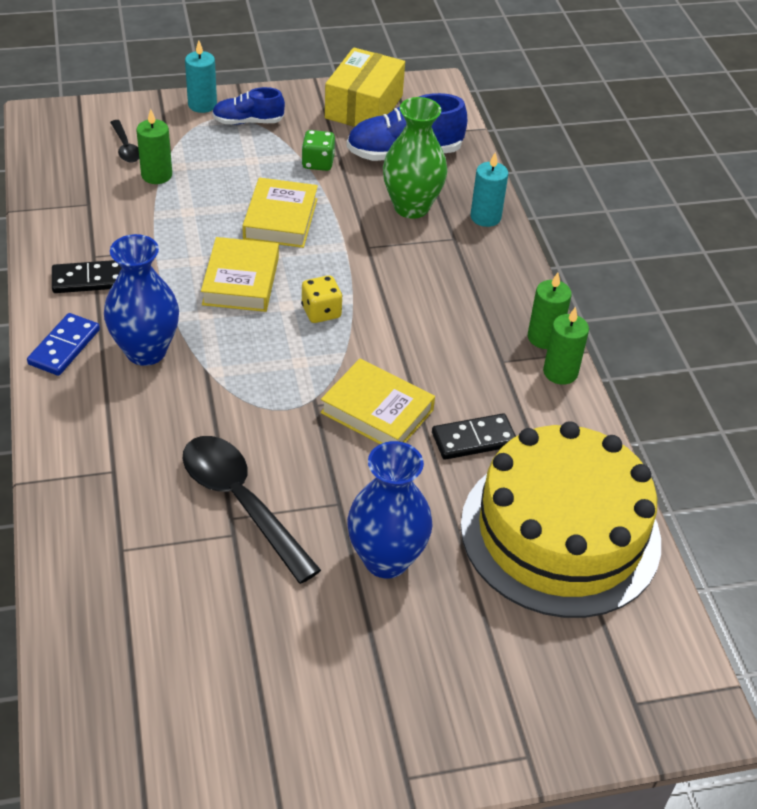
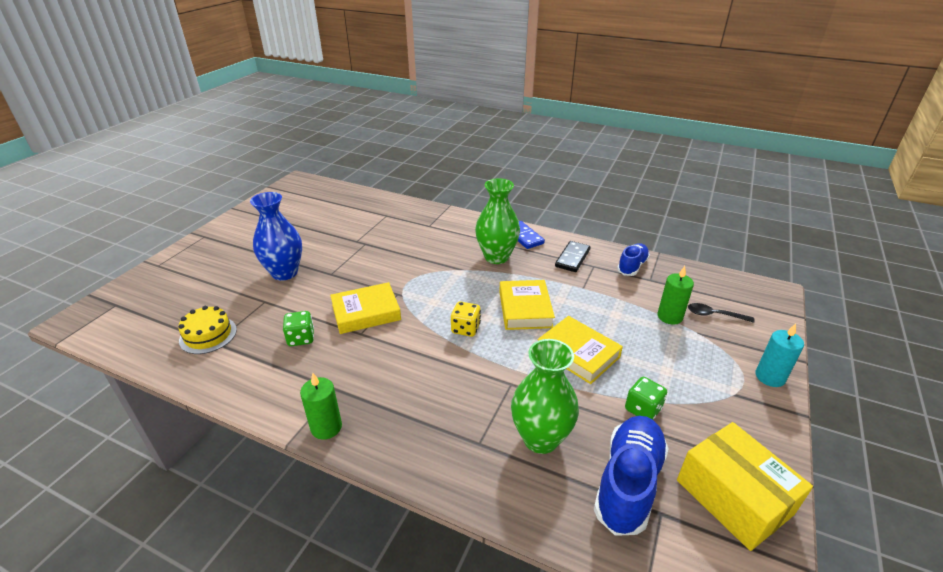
camera: 130 degrees right, 10 degrees down
blue vase [104,234,179,366] -> green vase [475,178,520,264]
black spoon [183,436,321,584] -> none
yellow book [201,237,279,312] -> yellow book turned 45 degrees clockwise [499,280,555,330]
blue shoe [212,87,285,125] -> blue shoe moved to [617,243,650,276]
black domino [432,413,516,460] -> green dice [283,311,314,346]
yellow cake [461,421,661,618] -> yellow cake [178,306,237,354], size x0.41
turquoise candle [470,152,508,227] -> none
green candle [543,307,589,385] -> none

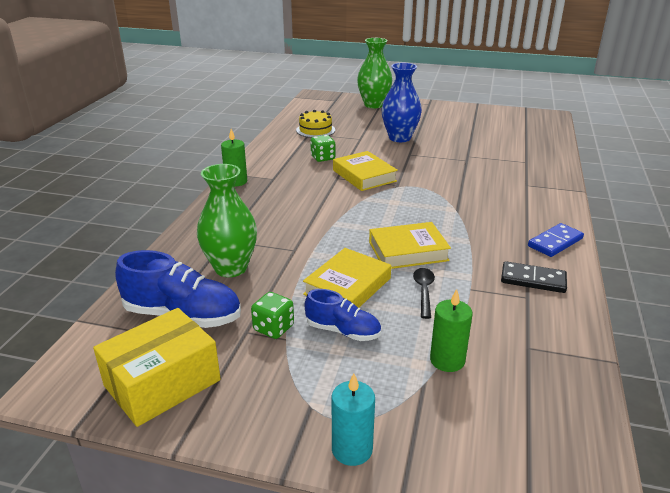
camera: 80 degrees right, 5 degrees down
yellow dice [451,302,481,337] -> none
green vase [475,178,520,264] -> green vase moved to [357,38,392,108]
blue shoe [617,243,650,276] -> blue shoe moved to [305,289,381,341]
black spoon [688,303,755,323] -> black spoon moved to [413,268,435,319]

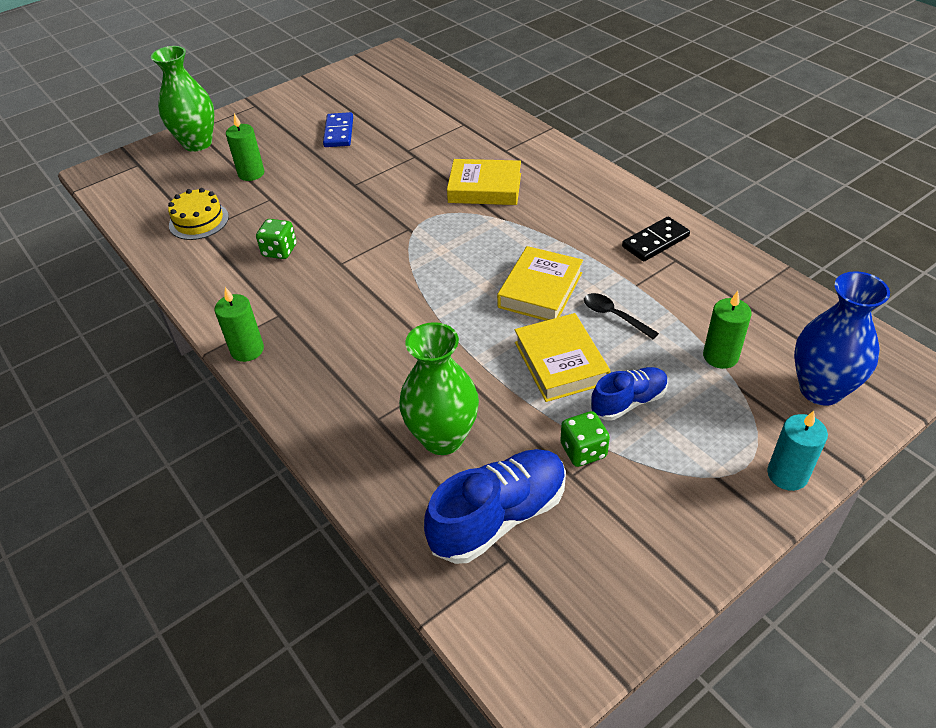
camera: 50 degrees left, 15 degrees up
yellow box [93,308,221,427] -> none
yellow book [333,151,398,191] -> yellow book moved to [447,159,521,205]
blue vase [381,63,422,142] -> blue vase moved to [794,271,890,406]
blue domino [528,223,584,257] -> blue domino moved to [323,112,353,147]
none -> green candle [226,113,264,181]

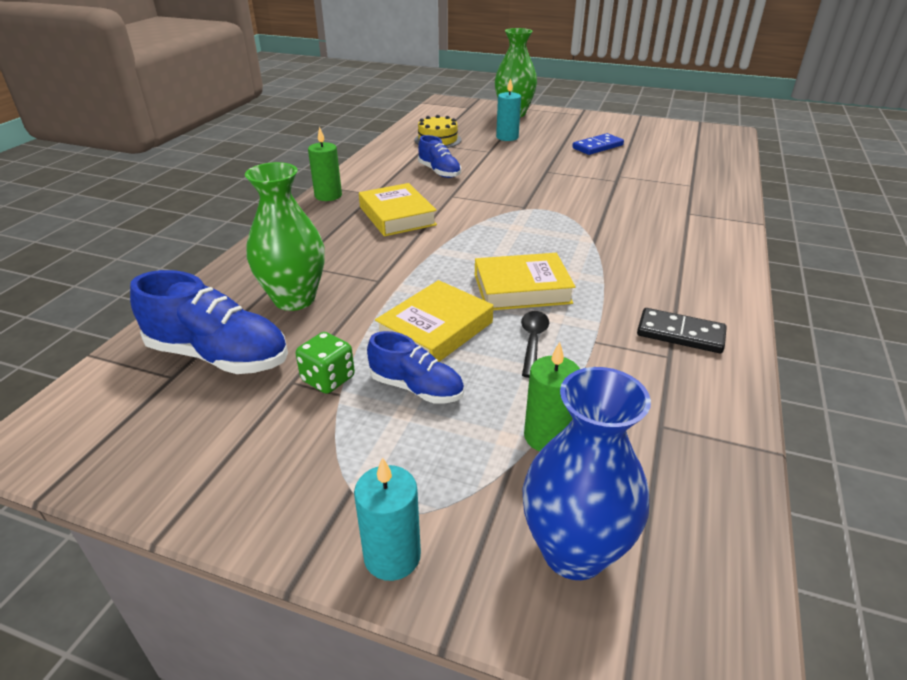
camera: 55 degrees right, 10 degrees down
green candle [226,113,264,181] -> turquoise candle [496,78,521,141]
green dice [256,219,297,259] -> blue shoe [418,135,461,178]
yellow book [447,159,521,205] -> yellow book moved to [359,183,437,236]

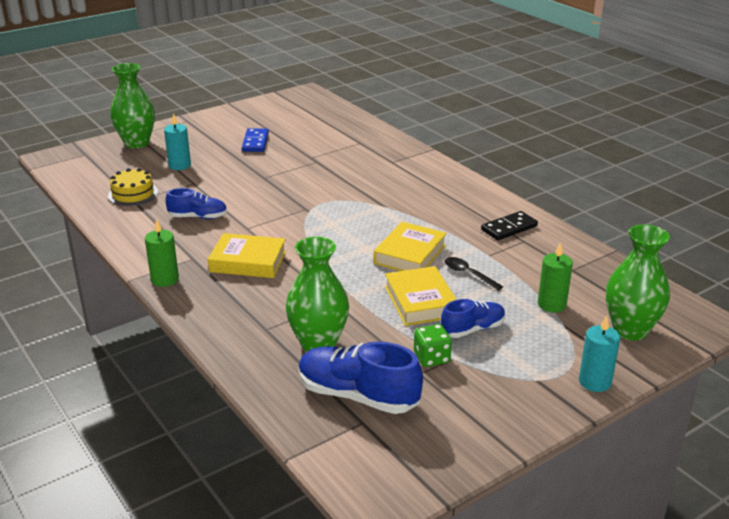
camera: 55 degrees left, 5 degrees down
blue shoe [130,270,288,374] -> blue shoe turned 120 degrees counterclockwise [298,341,423,414]
blue vase [522,367,651,580] -> green vase [606,225,670,341]

